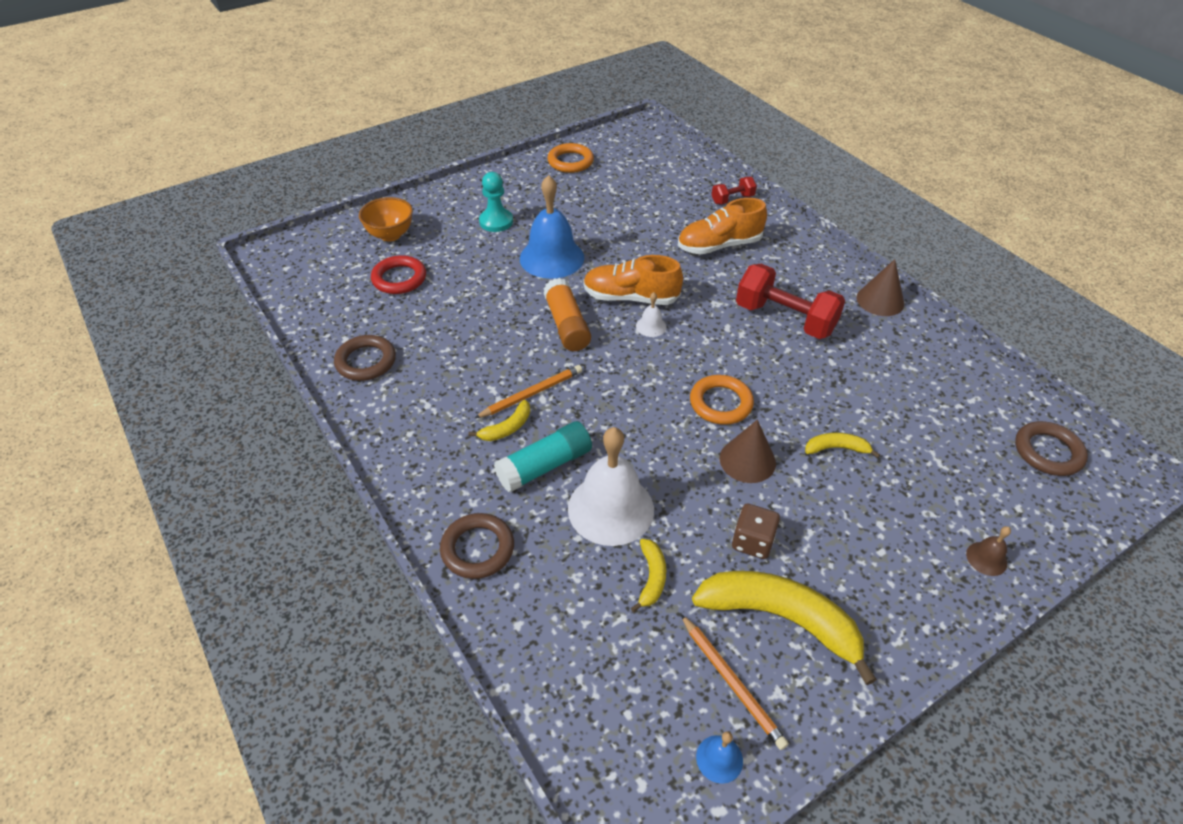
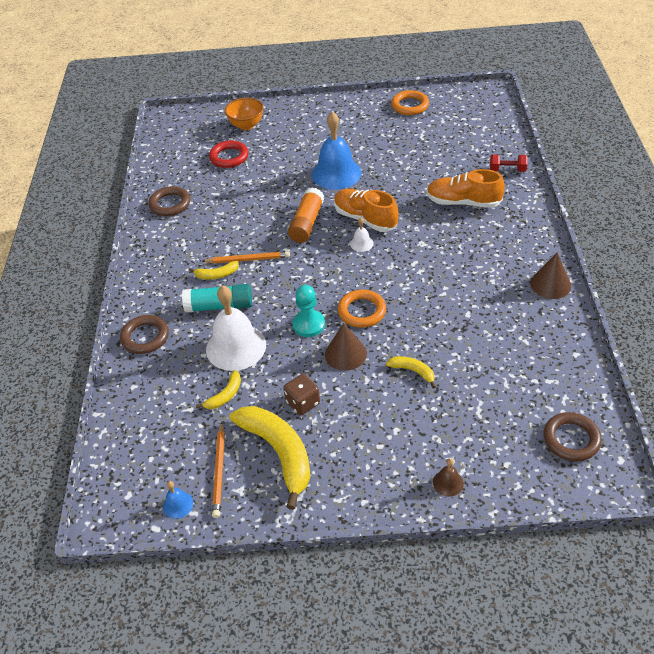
camera: 35 degrees right, 0 degrees up
turquoise pawn [479,172,513,232] -> turquoise pawn moved to [292,285,325,337]
red dumbbell [736,264,845,339] -> none

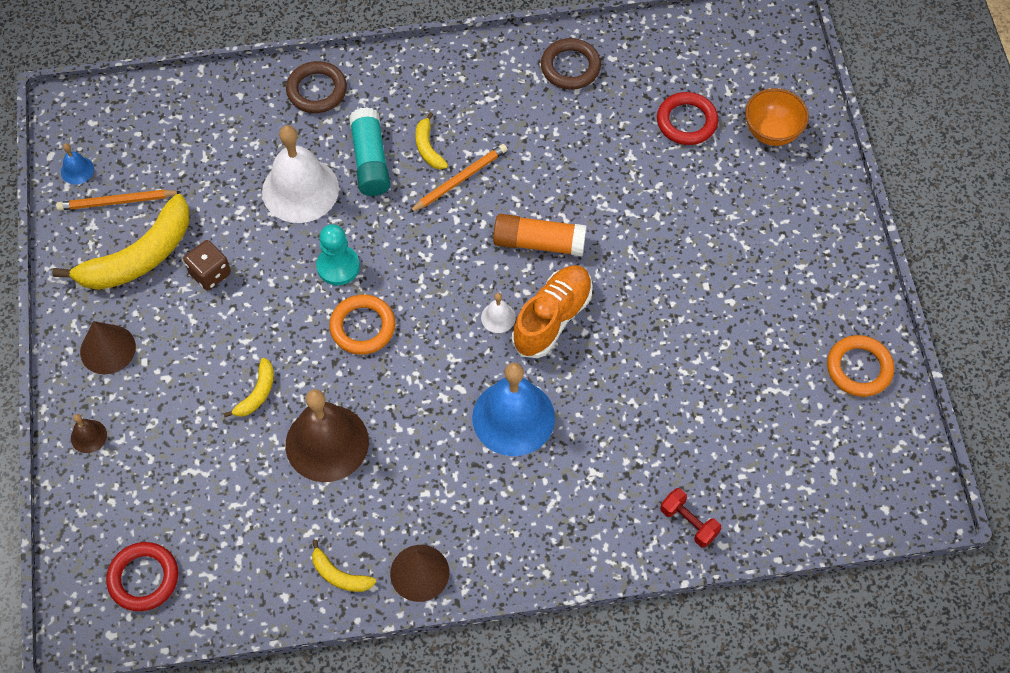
camera: 80 degrees right, 15 degrees up
yellow banana [196,370,241,409] -> yellow banana moved to [312,540,376,592]
orange pencil [201,251,290,263] -> orange pencil turned 120 degrees counterclockwise [409,144,507,213]
blue bell [312,112,361,190] -> blue bell moved to [472,363,555,456]
brown cone [325,323,367,371] -> brown cone moved to [80,321,136,374]
orange shoe [427,169,505,208] -> none
red dumbbell [490,154,528,172] -> red dumbbell turned 45 degrees counterclockwise [660,488,721,548]
brown ring [543,412,602,462] -> red ring [106,542,178,611]
none -> brown bell [285,389,369,482]

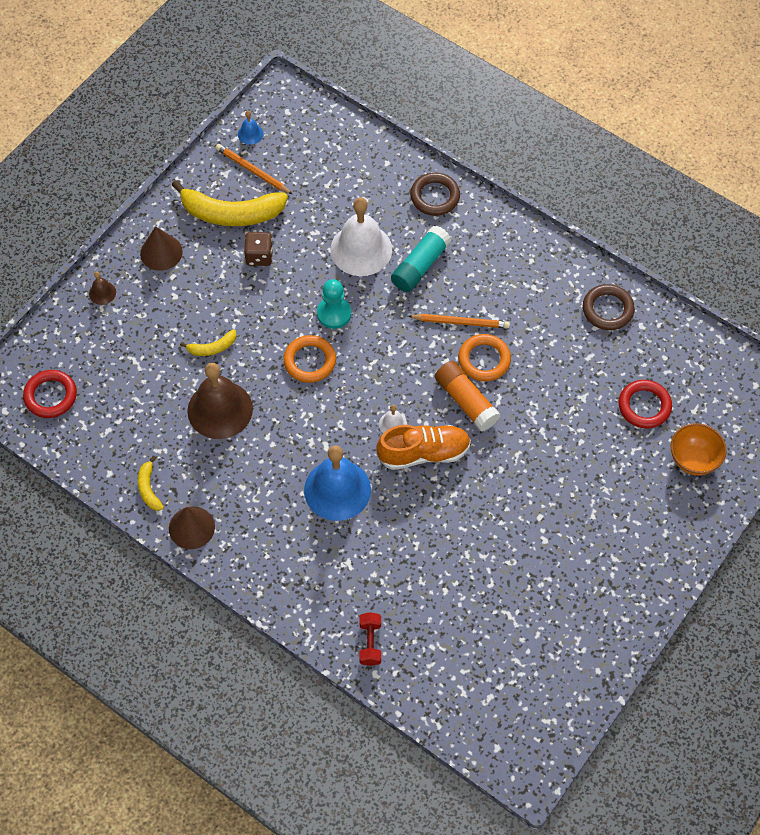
camera: 45 degrees right, 0 degrees up
yellow banana [415,112,448,169] -> none
orange ring [827,335,894,397] -> orange ring moved to [458,334,511,381]

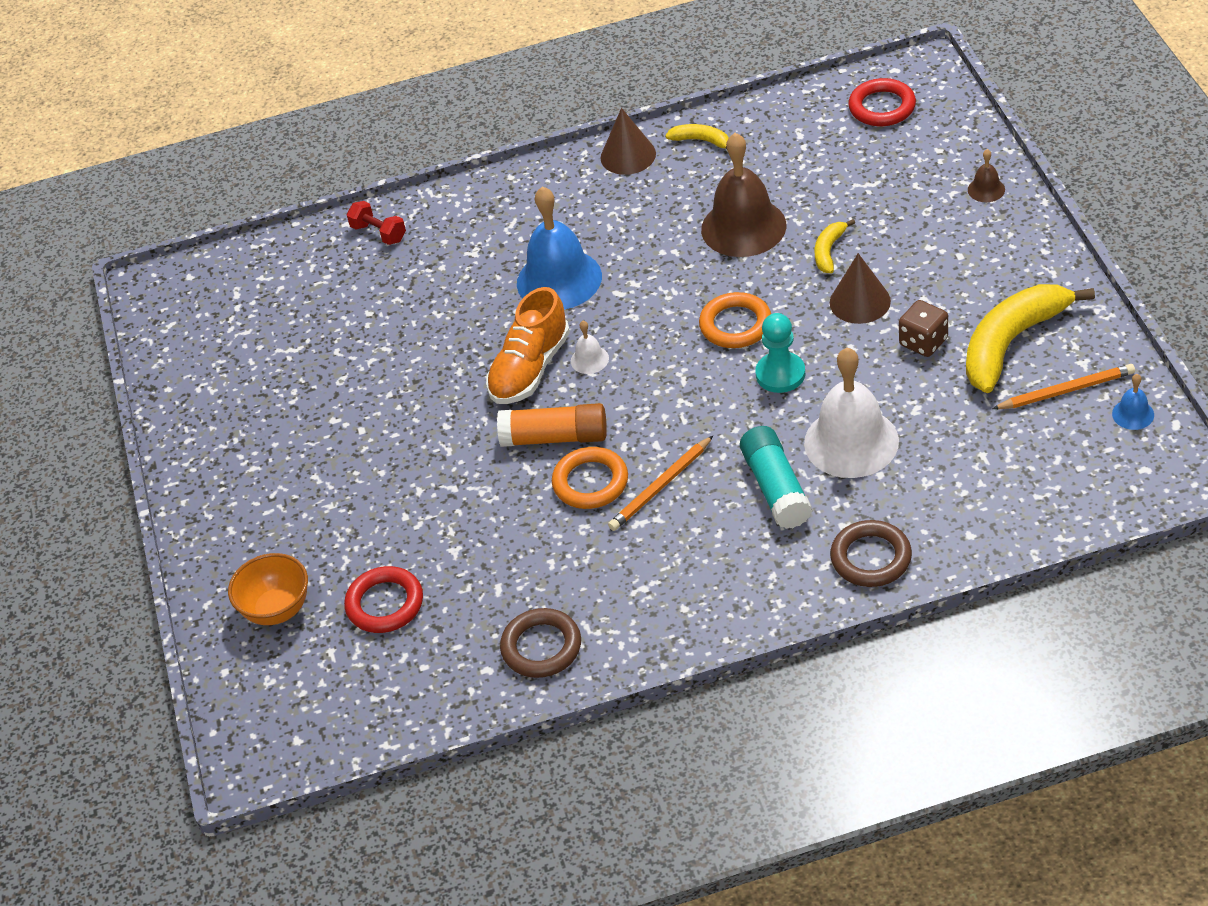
camera: 135 degrees right, 15 degrees down
brown cone [140,226,183,271] -> brown cone moved to [830,253,891,324]

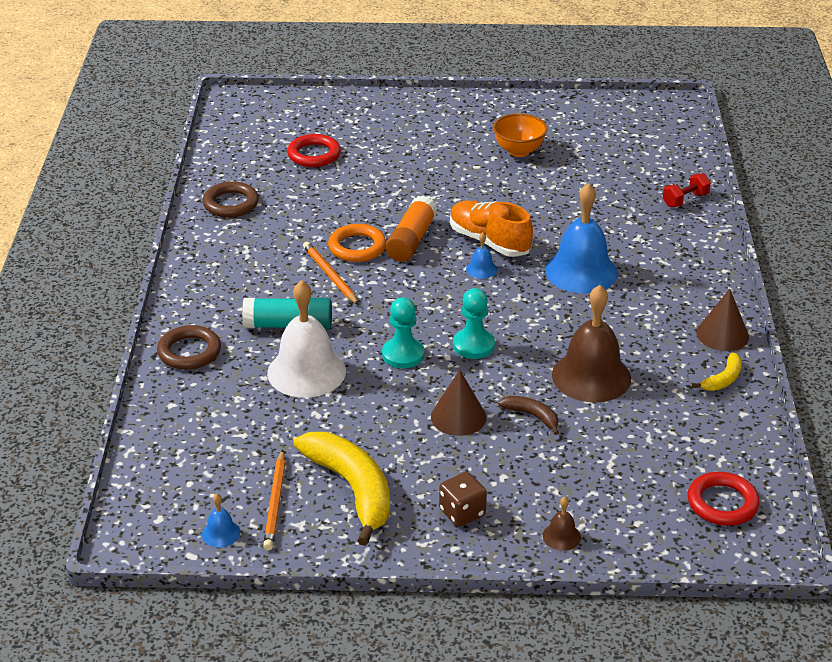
camera: 100 degrees right, 10 degrees down
orange bowl [228,553,308,625] -> orange bowl moved to [493,113,548,157]
white bell [571,321,609,374] -> blue bell [466,232,497,279]
orange ring [699,292,771,348] -> turquoise pawn [453,288,495,359]
yellow banana [815,219,855,273] -> brown banana [498,396,559,435]
brown dice [899,300,948,357] -> brown dice moved to [439,472,487,527]

